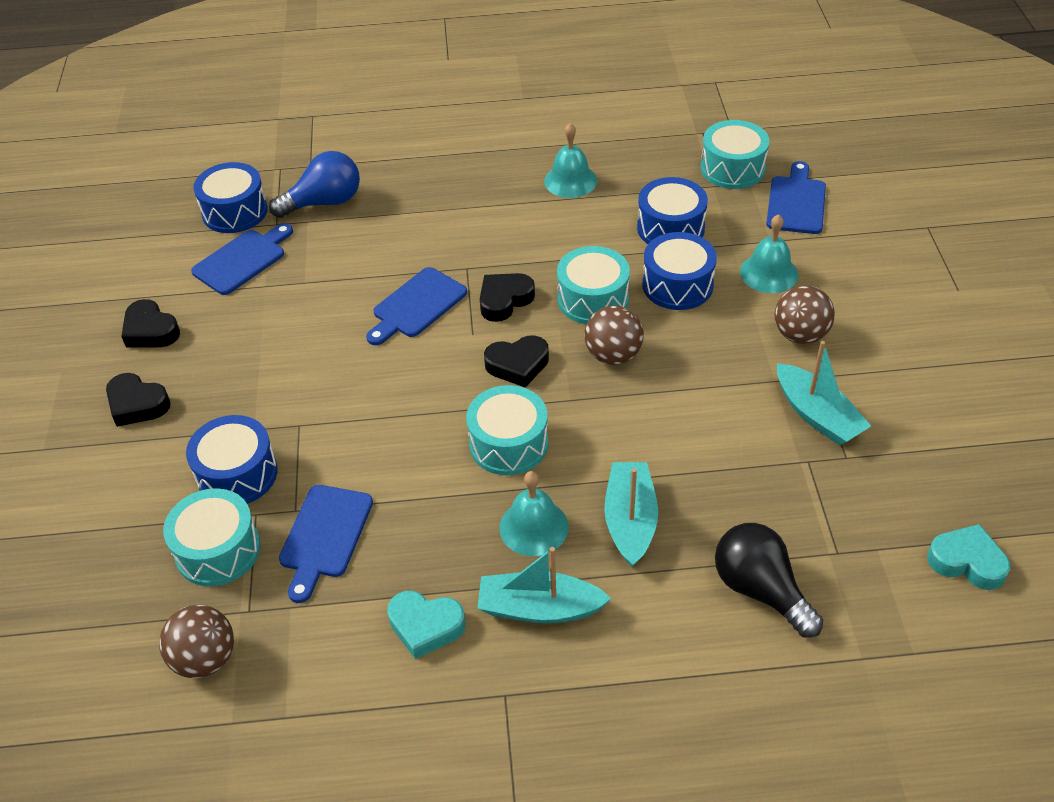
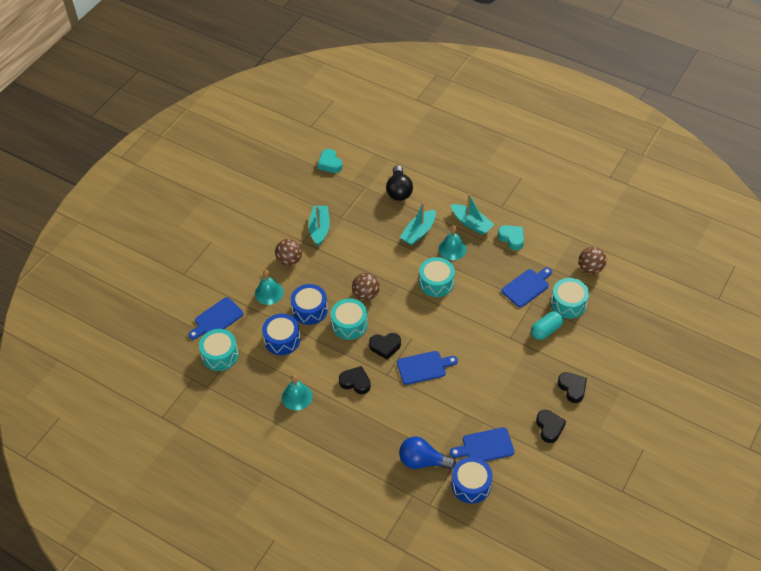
camera: 145 degrees left, 5 degrees up
blue drum [186,415,278,504] -> turquoise capsule [531,311,563,340]
black heart [484,335,549,388] -> black heart moved to [339,366,371,394]

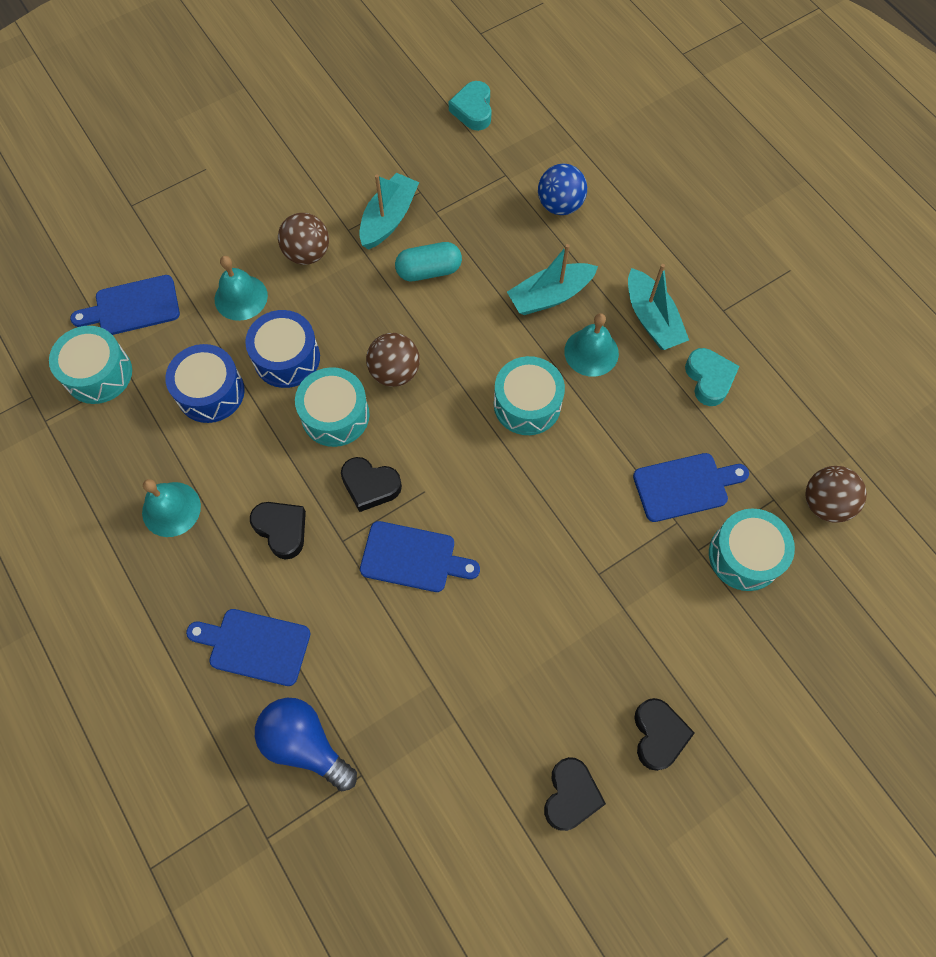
camera: 25 degrees right, 15 degrees up
black light bulb [386,165,413,201] -> blue ball [538,163,587,215]
blue cutting board [450,427,514,461] -> blue cutting board moved to [186,609,310,686]
blue drum [451,457,493,504] -> none
turquoise capsule [531,311,563,340] -> turquoise capsule moved to [395,242,462,281]

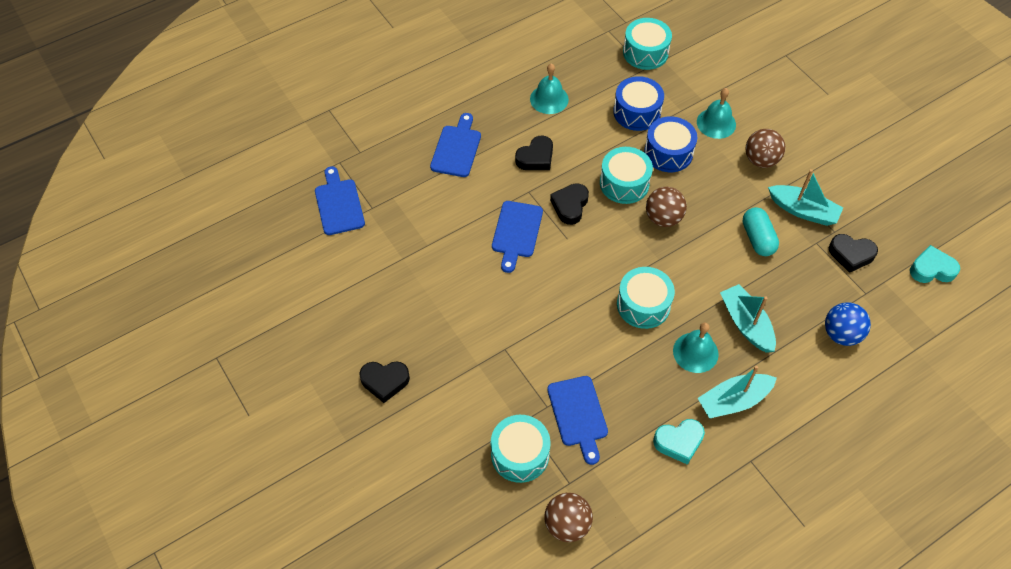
camera: 90 degrees right, 10 degrees down
blue cutting board [70,275,180,335] -> blue cutting board moved to [315,166,365,235]
blue light bulb [255,698,357,791] -> none
black heart [544,757,606,831] -> black heart moved to [829,234,878,273]

